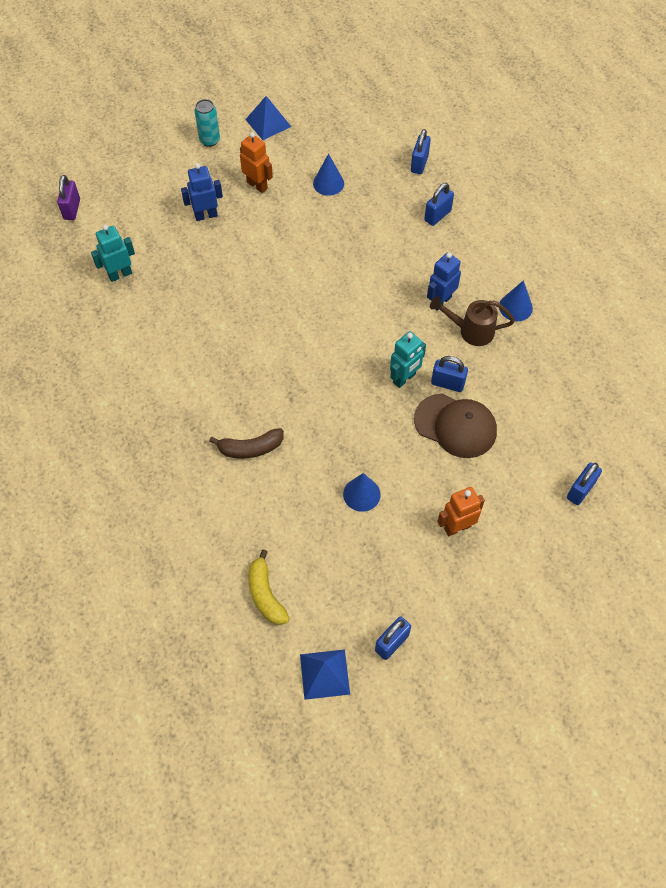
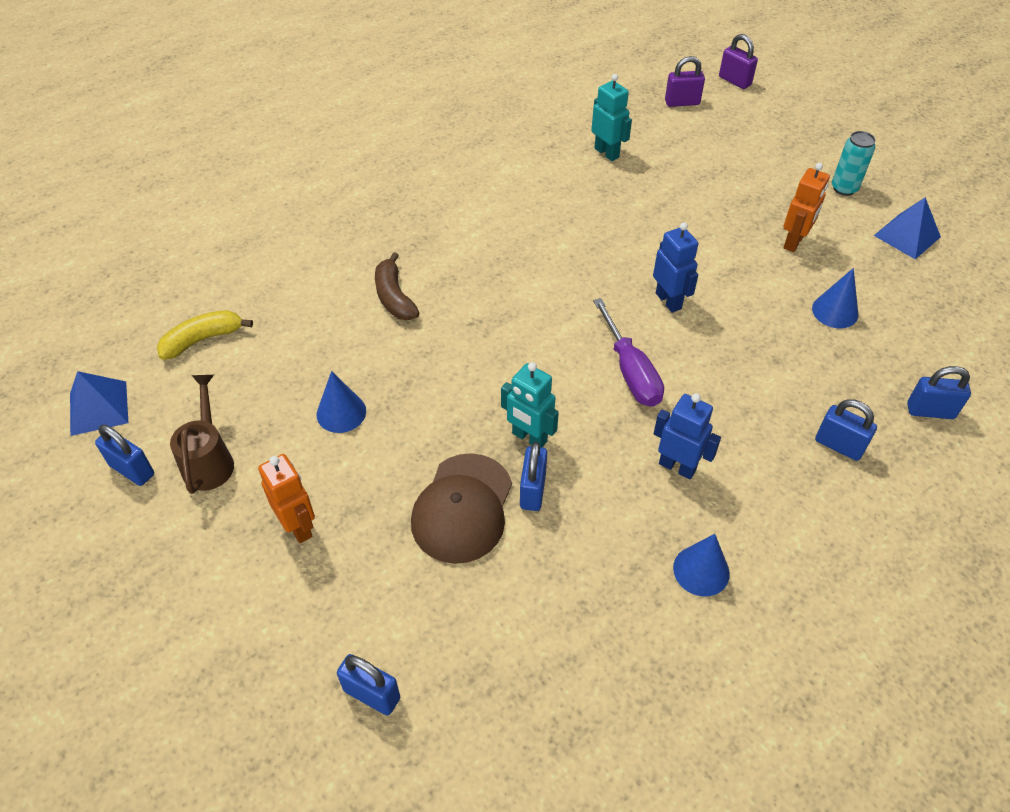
camera: 80 degrees right, 10 degrees down
blue robot [181,163,223,221] -> blue robot moved to [653,222,698,313]
brown watering can [430,296,515,346] -> brown watering can moved to [170,375,234,494]
none -> purple screwdriver [593,298,664,406]
none -> purple padlock [719,34,758,89]

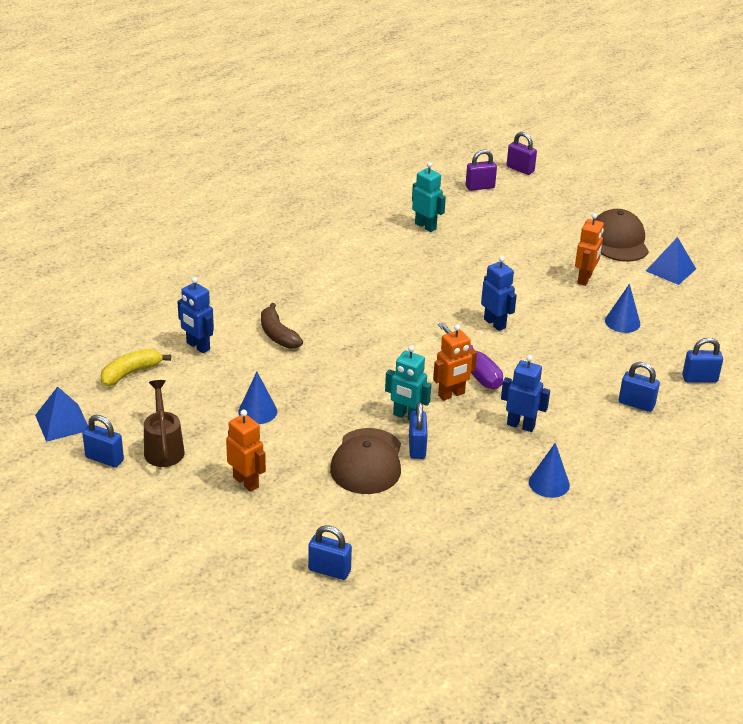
camera: 10 degrees left, 15 degrees down
turquoise can [832,131,876,196] -> brown cap [595,209,649,262]
none -> blue robot [177,277,214,353]
none -> orange robot [433,324,477,401]

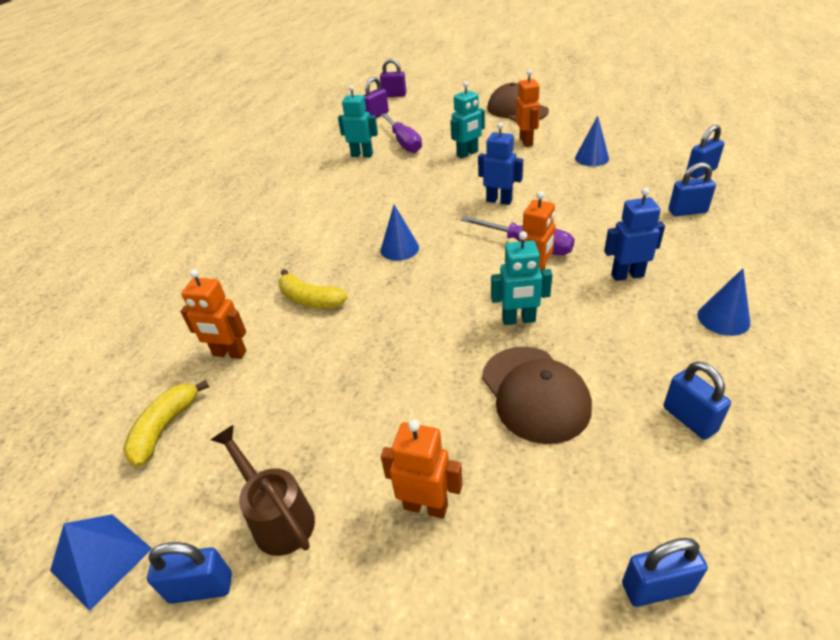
camera: 25 degrees left, 5 degrees up
blue robot [177,277,214,353] -> orange robot [180,269,246,359]
blue cone [238,372,277,424] -> blue cone moved to [380,205,419,261]
brown banana [261,303,303,349] -> yellow banana [279,269,348,309]
blue padlock [409,402,428,459] -> blue padlock moved to [664,361,731,440]
blue pyramid [646,237,696,285] -> none
none -> purple screwdriver [381,113,422,153]
none -> turquoise robot [450,81,485,158]

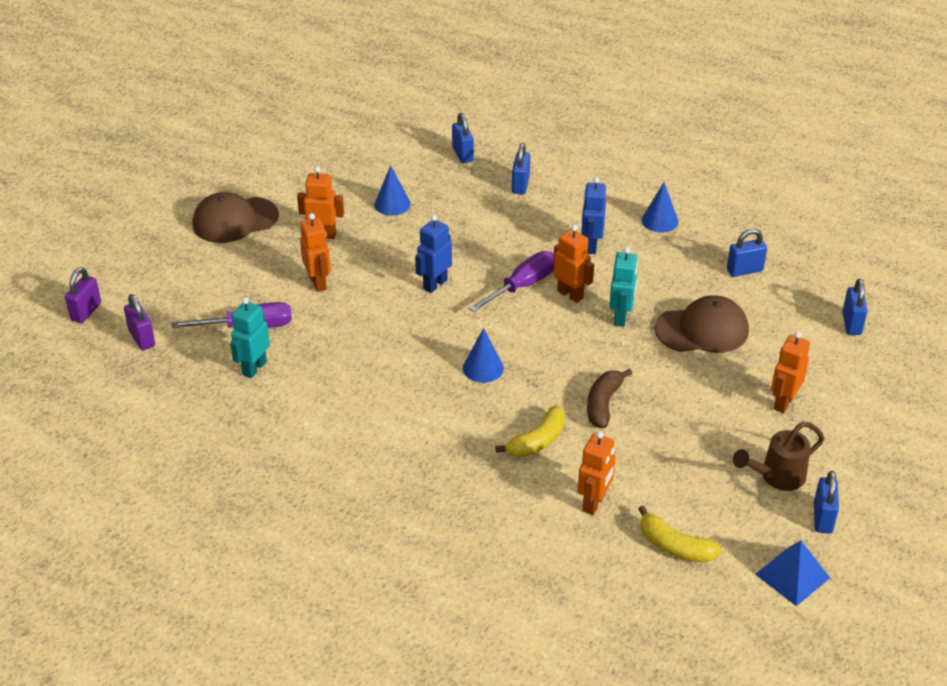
camera: 80 degrees left, 0 degrees up
turquoise robot [450,81,485,158] -> orange robot [300,213,331,292]
none -> brown banana [587,369,632,428]

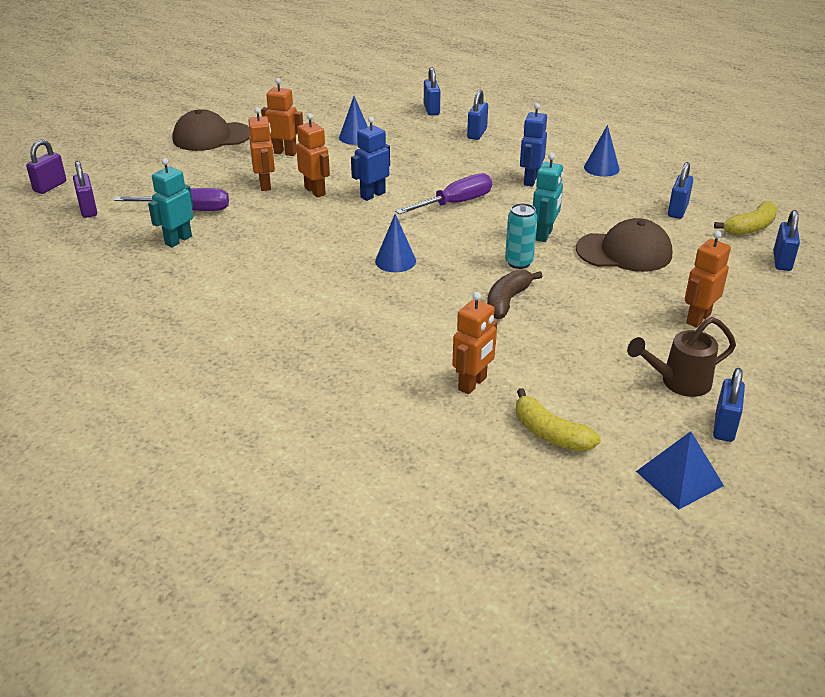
camera: 10 degrees right, 5 degrees down
yellow banana [495,405,566,457] -> yellow banana moved to [714,201,778,235]
orange robot [553,225,594,303] -> orange robot moved to [296,113,330,198]
blue padlock [727,229,767,277] -> blue padlock turned 60 degrees counterclockwise [668,162,693,219]
none -> turquoise can [505,203,537,269]

